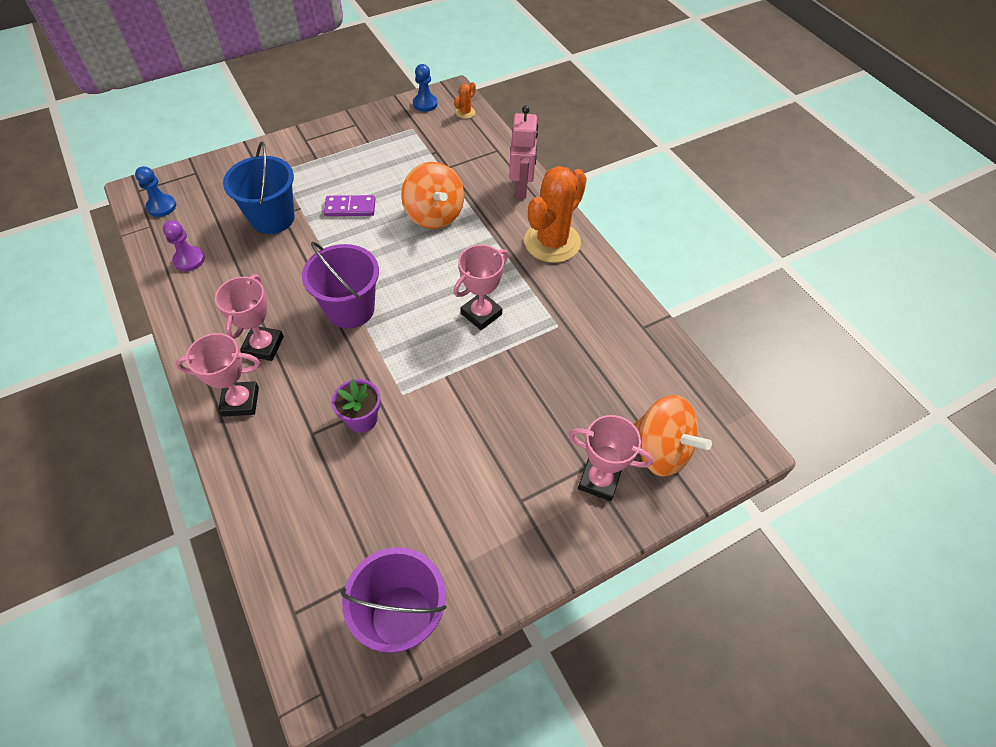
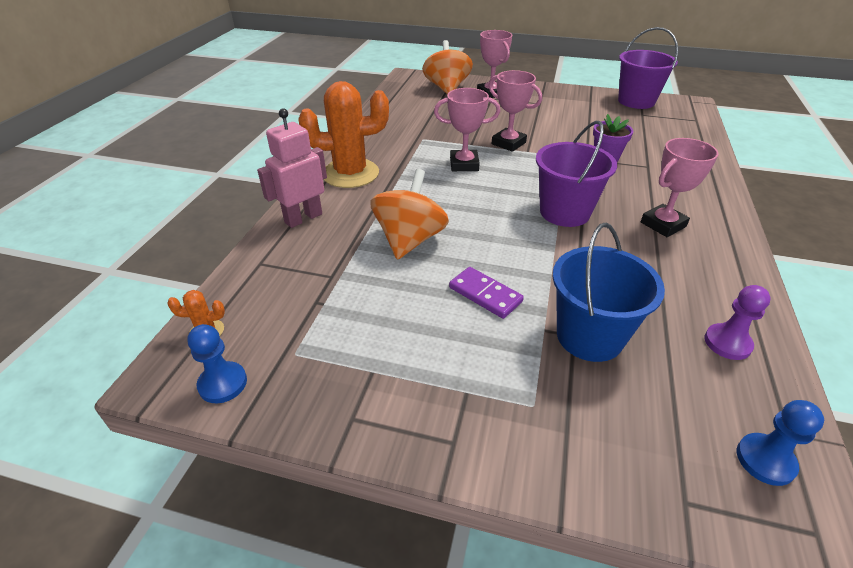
camera: 135 degrees left, 15 degrees down
pink trophy [175,333,260,417] -> pink trophy moved to [489,70,542,152]

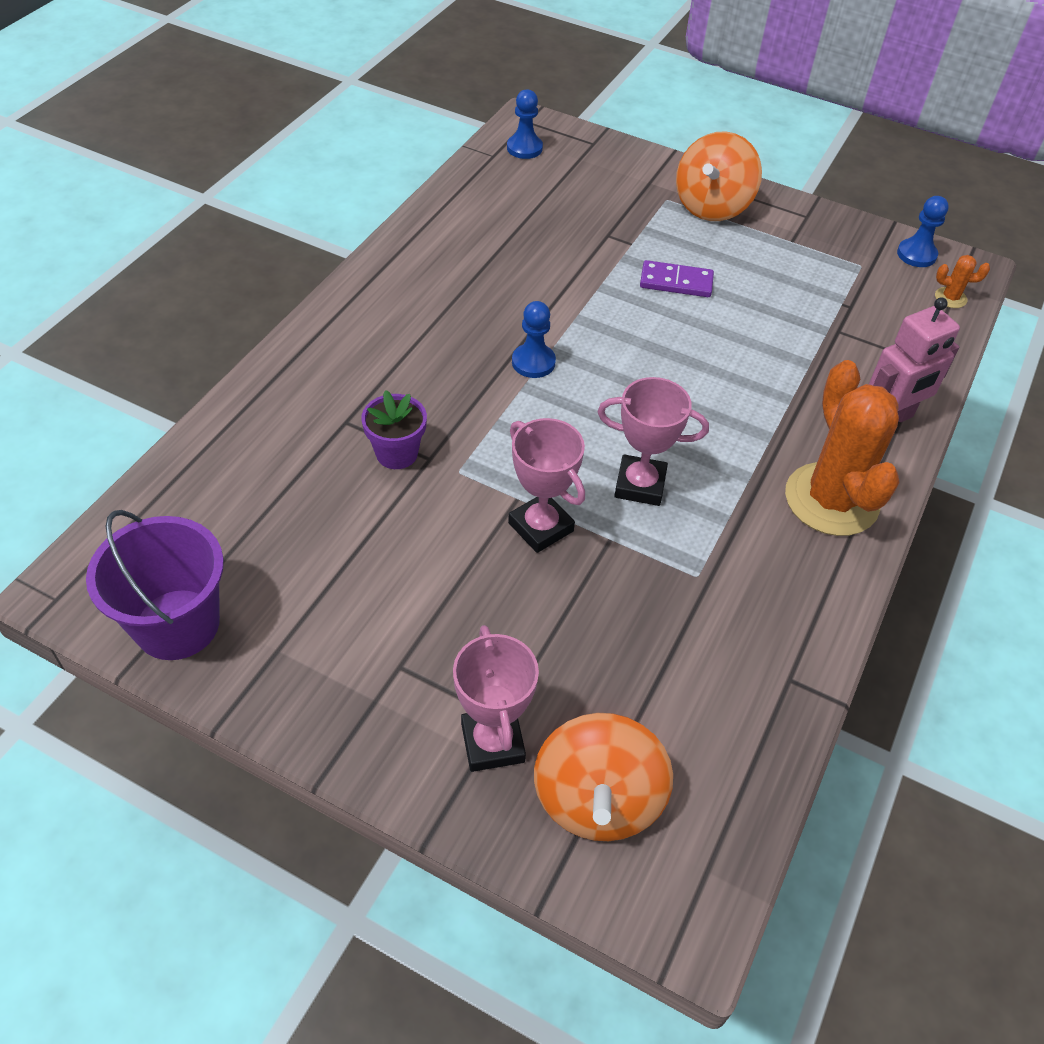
camera: 170 degrees left, 10 degrees up
orange cactus [299,81,389,188] -> orange cactus turned 75 degrees clockwise [785,360,899,536]
orange spinning top [370,169,449,260] -> orange spinning top moved to [676,131,762,221]
purple domino [449,267,524,319] -> purple domino turned 45 degrees counterclockwise [640,260,714,297]
purple bucket [536,121,617,227] -> blue pawn [512,301,556,378]
blue bucket [553,223,665,362] -> none
pink trophy [641,138,719,237] -> none
purple pawn [705,285,771,360] -> none

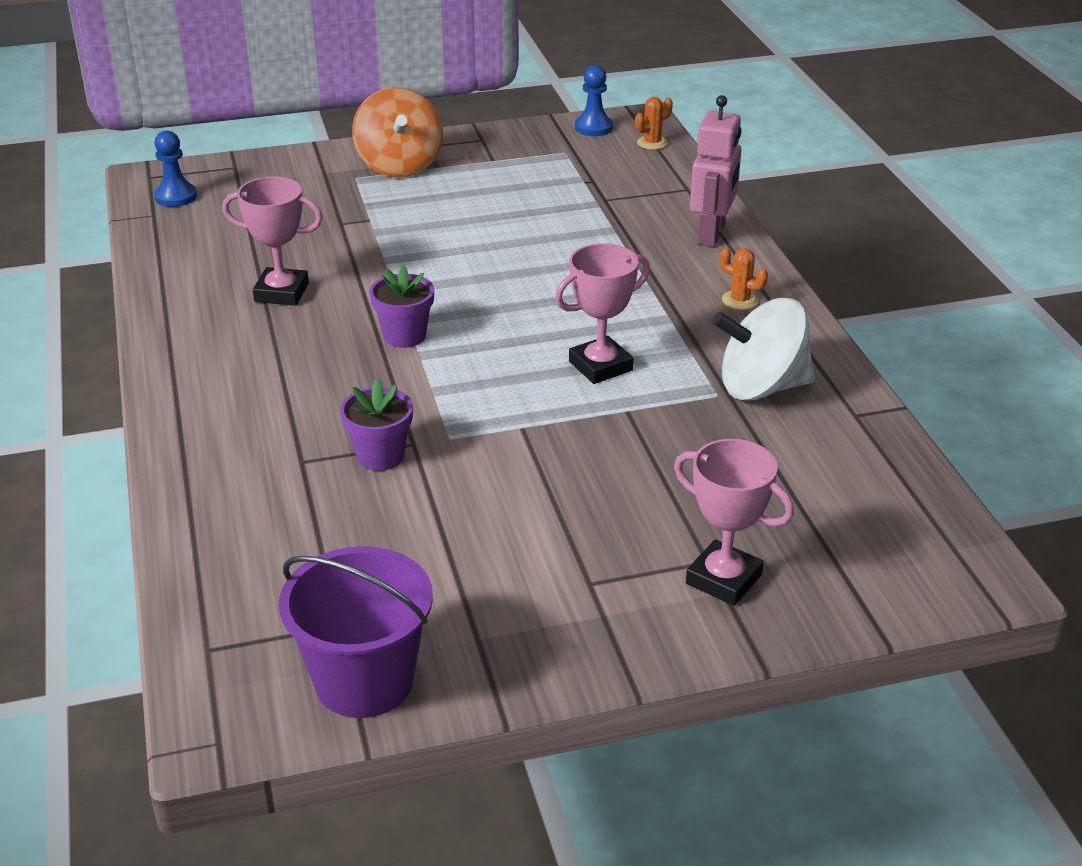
camera: 40 degrees left, 15 degrees down
pink trophy [508,418,585,553] -> pink trophy moved to [222,176,323,306]
blue pawn [512,301,556,378] -> purple flower pot [369,266,434,348]
orange spinning top [534,713,673,841] -> none
purple domino [640,260,714,297] -> none
orange cactus [785,360,899,536] -> orange cactus [719,248,768,310], size x0.40
none -> white spinning top [712,298,815,401]

